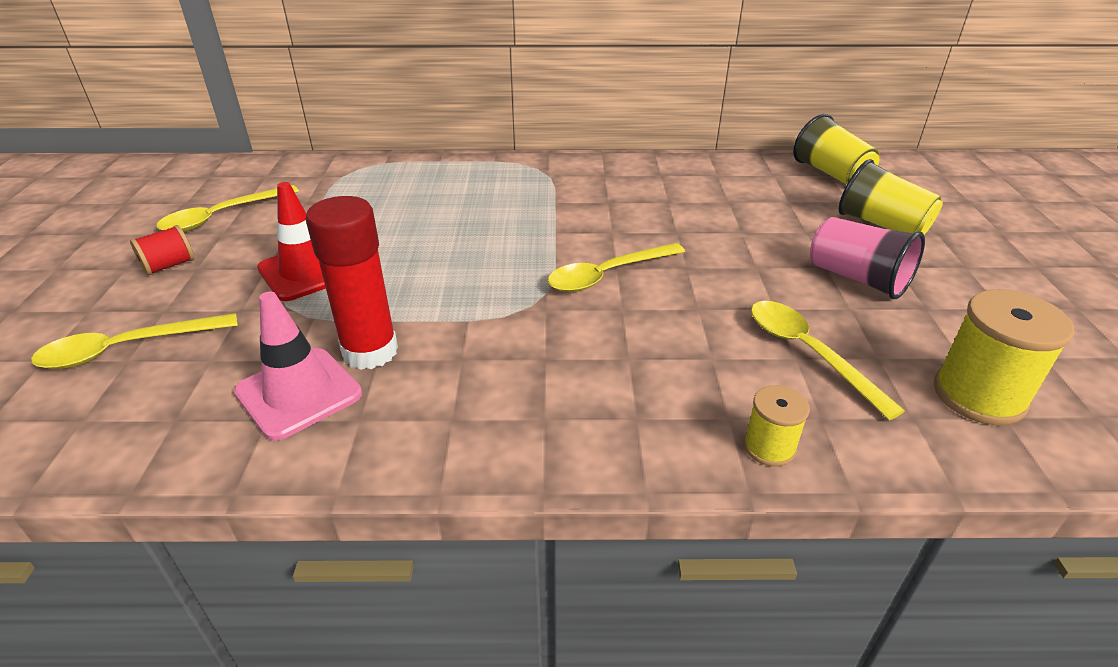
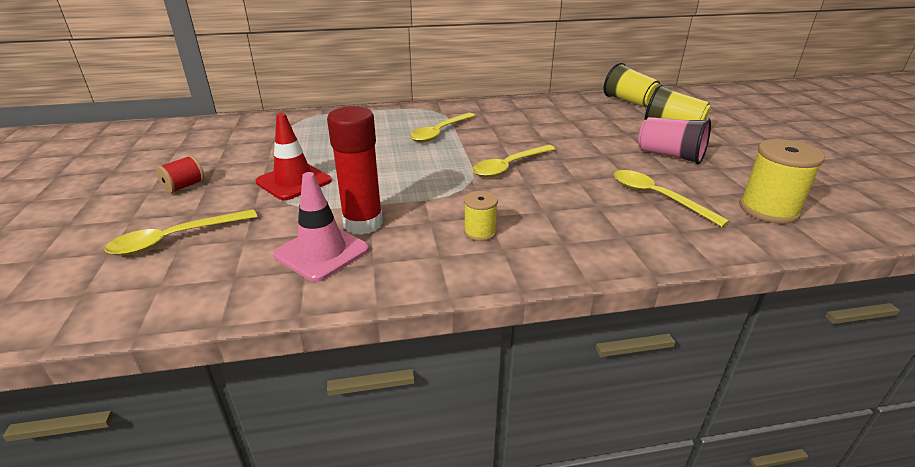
camera: 10 degrees left, 5 degrees down
yellow spoon [156,185,299,232] -> yellow spoon moved to [409,113,475,142]
yellow spool [743,385,810,466] -> yellow spool moved to [464,191,498,241]

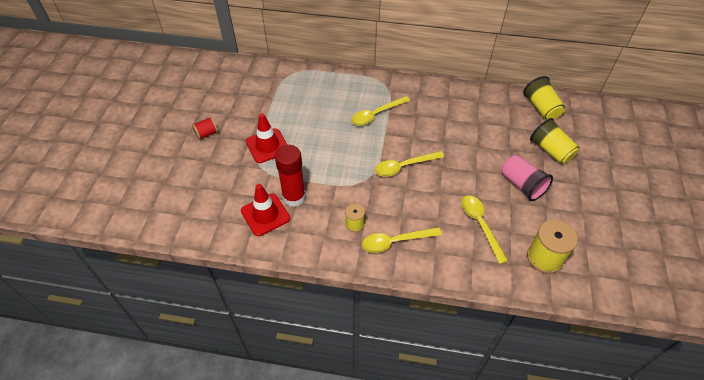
camera: 20 degrees right, 20 degrees up
yellow spoon [104,209,257,255] -> yellow spoon moved to [362,227,442,253]
pink traffic cone [273,172,369,282] -> red traffic cone [241,184,290,236]

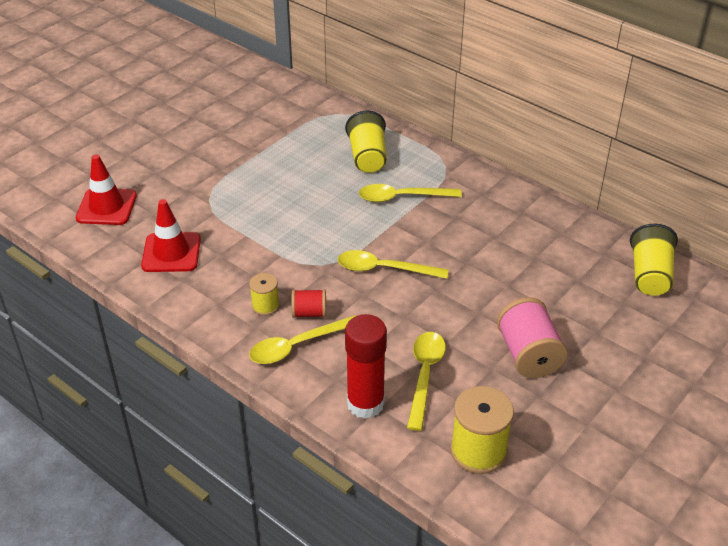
camera: 30 degrees right, 10 degrees down
red spool [192,117,218,140] -> red spool moved to [291,289,326,318]
red traffic cone [246,113,287,163] -> red traffic cone moved to [76,154,137,225]
red glue stick [275,145,306,207] -> red glue stick moved to [345,314,387,419]
yellow spoon [362,227,442,253] -> yellow spoon turned 45 degrees counterclockwise [249,315,356,364]
pink cup [502,155,553,201] -> pink spool [497,297,568,378]
yellow cup [530,118,579,164] -> yellow cup moved to [345,111,387,173]

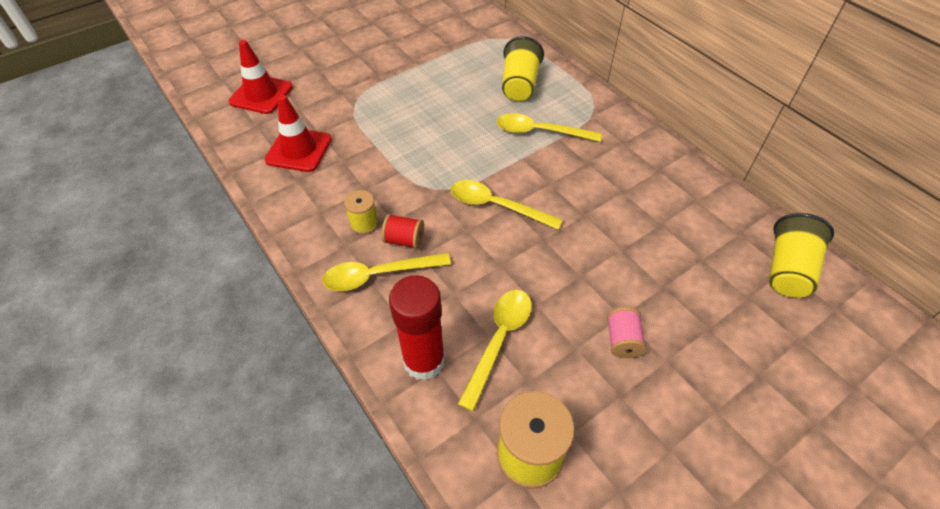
camera: 15 degrees right, 10 degrees up
pink spool [497,297,568,378] -> pink spool [607,307,646,358], size x0.56

